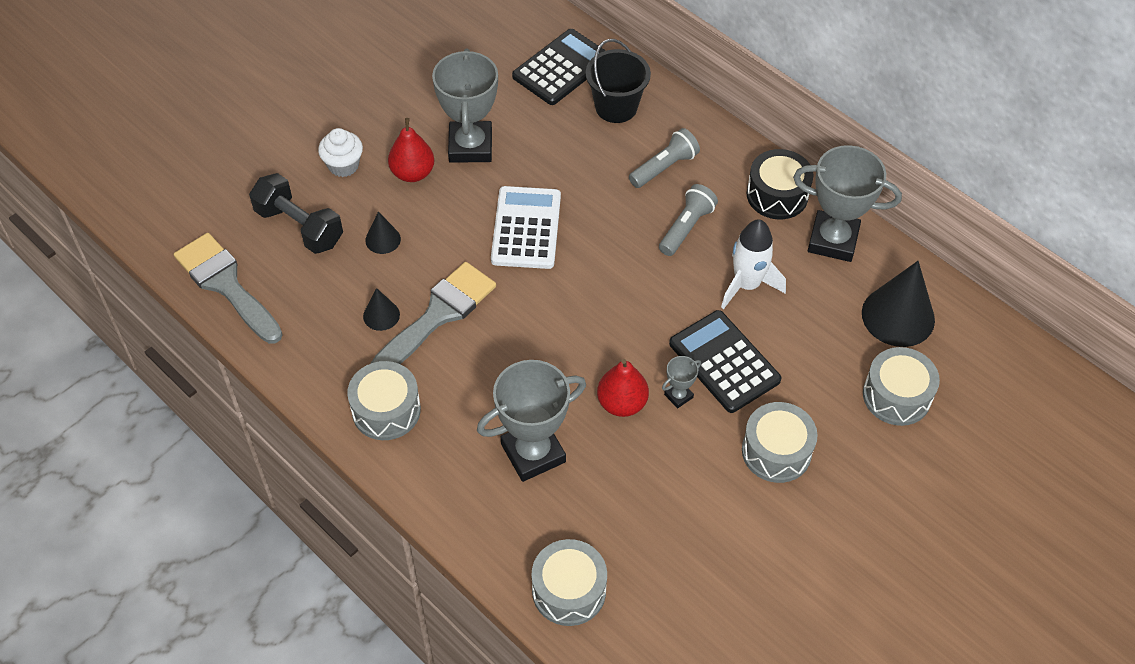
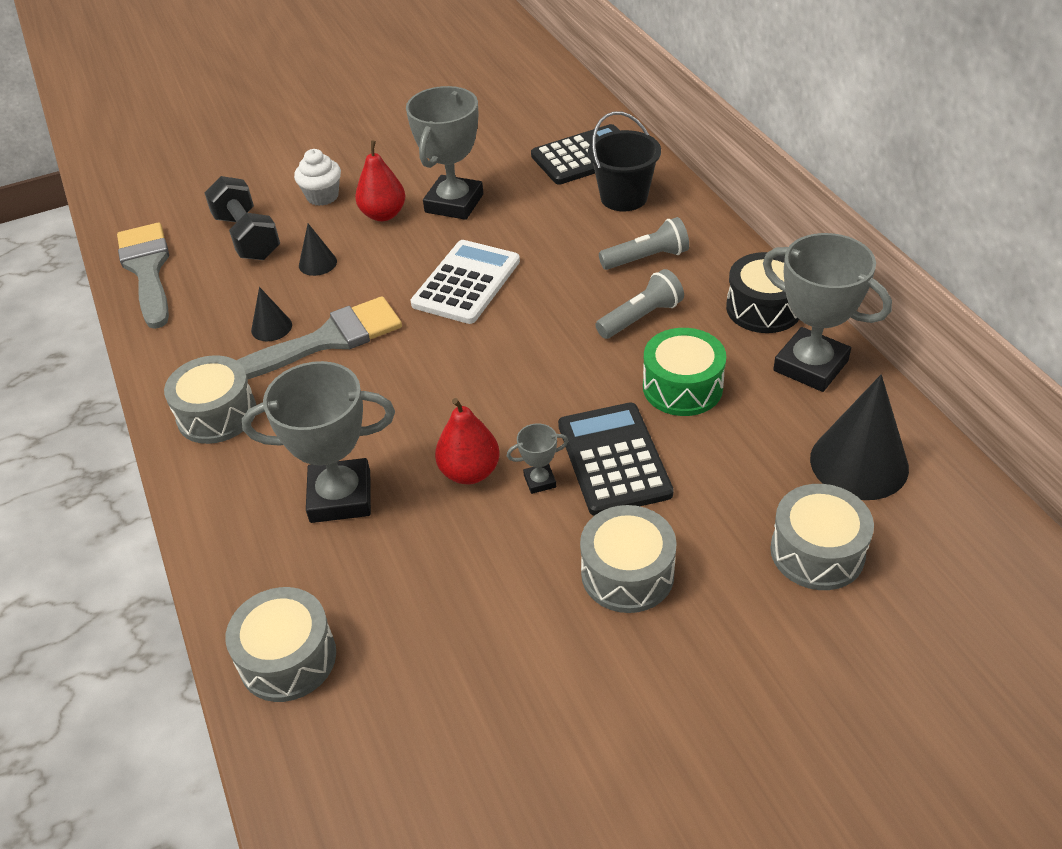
camera: 25 degrees right, 10 degrees down
white rocket [721,219,786,309] -> green drum [643,328,726,416]

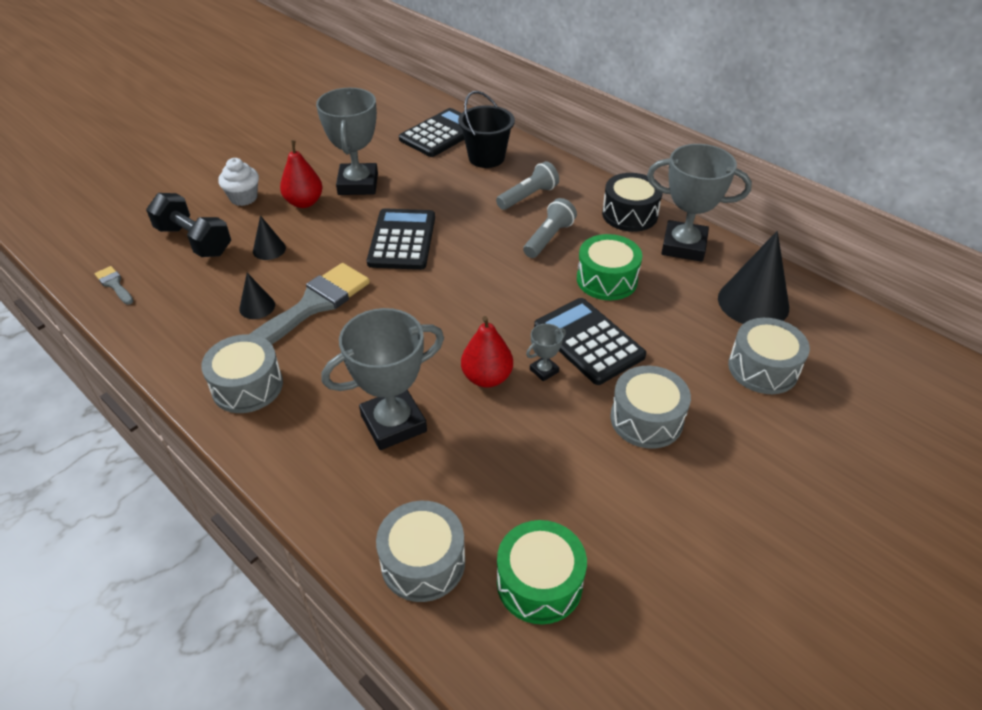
camera: 25 degrees left, 0 degrees up
grey brush [117,223,169,329] -> grey brush [95,266,134,305], size x0.45
white calculator [411,240,520,324] -> black calculator [367,208,435,270]
none -> green drum [497,520,587,625]

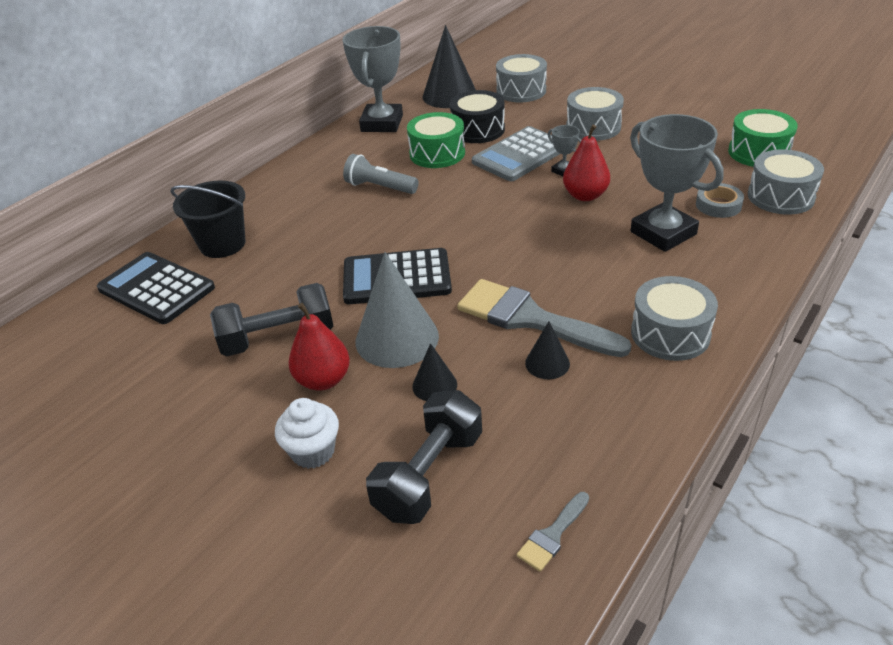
camera: 95 degrees left, 5 degrees down
grey trophy [316,88,378,195] -> black dumbbell [210,283,333,356]
grey flashlight [496,161,559,210] -> none
black calculator [534,298,646,385] -> grey calculator [472,126,560,181]
black drum [602,173,663,232] -> black drum moved to [450,90,505,143]
none -> grey cone [356,252,439,368]
none -> grey tape [696,183,744,218]

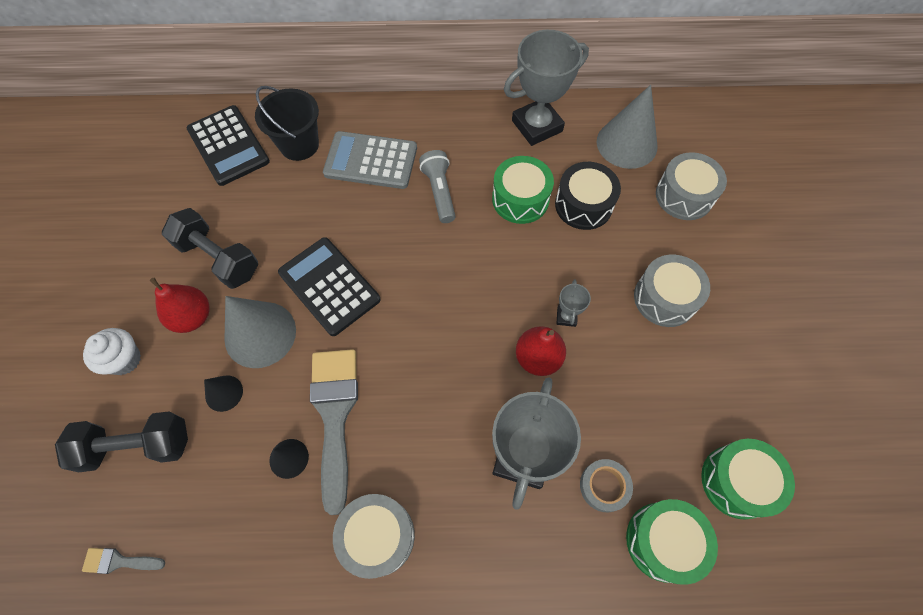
camera: 50 degrees right, 25 degrees up
black calculator [97,252,215,324] -> black calculator turned 150 degrees clockwise [187,105,270,186]
black cone [423,25,476,108] -> grey cone [597,85,657,169]
grey calculator [472,126,560,181] -> grey calculator moved to [323,131,417,189]
grey drum [748,149,824,215] -> green drum [626,499,718,585]

